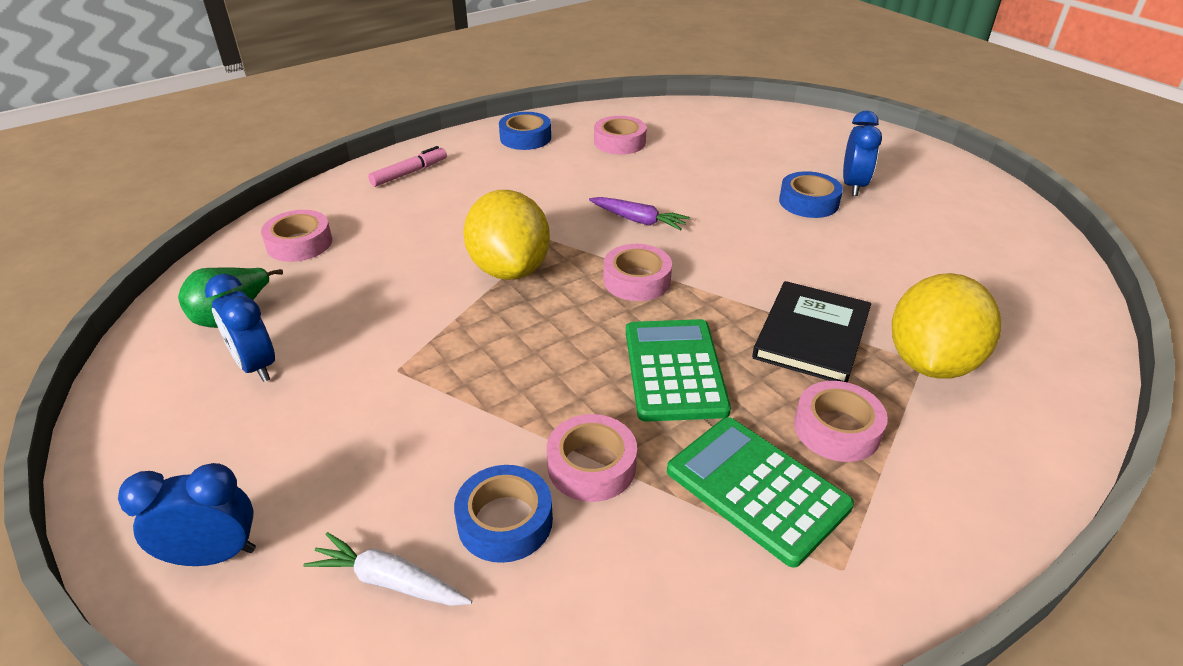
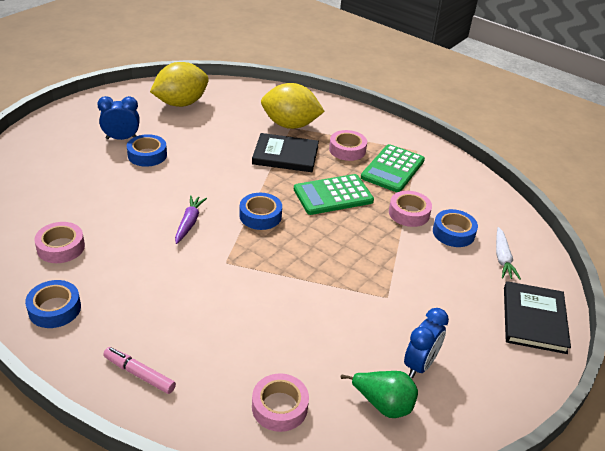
camera: 110 degrees left, 0 degrees up
blue clock [118,463,256,566] -> black book [504,281,571,354]
yellow lemon [463,190,550,280] -> yellow lemon moved to [150,62,209,107]
pink tape [603,244,672,301] -> blue tape [240,193,282,230]

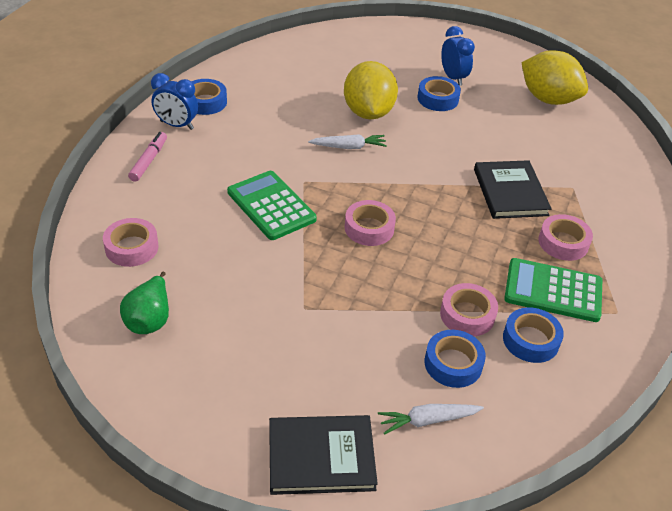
camera: 75 degrees right, 5 degrees up
pink tape [34,222,85,263] -> pink tape moved to [345,200,396,246]
purple carrot [175,195,207,244] -> white carrot [308,134,387,149]
blue tape [240,193,282,230] -> blue tape moved to [503,307,564,363]
yellow lemon [261,83,325,129] -> yellow lemon moved to [344,61,398,119]
green calculator [294,174,374,215] -> green calculator moved to [227,171,317,240]
blue clock [404,308,449,378] -> blue clock moved to [151,73,198,130]

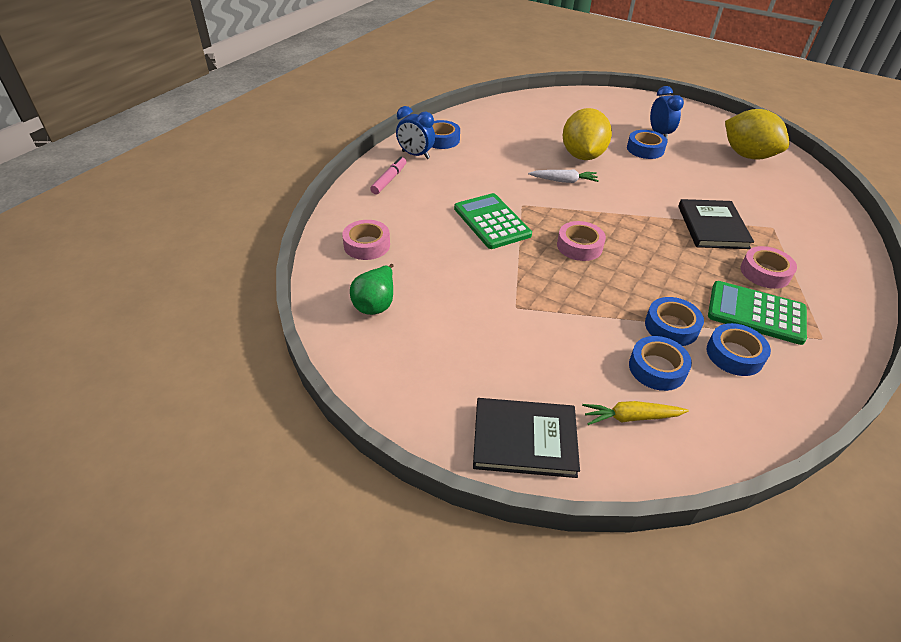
camera: 10 degrees right, 0 degrees up
white carrot [378,404,484,435] -> yellow carrot [582,401,689,425]
pink tape [440,283,498,336] -> blue tape [645,297,704,346]

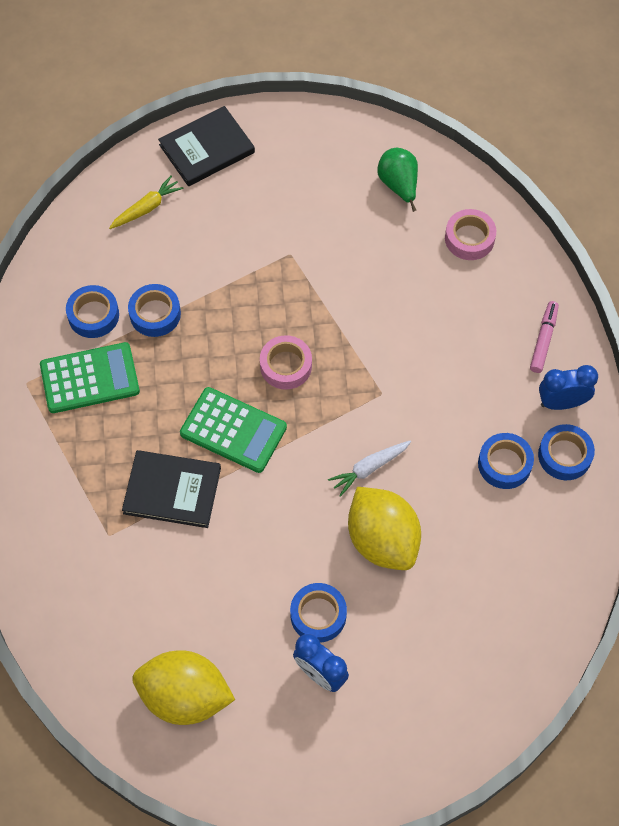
camera: 145 degrees right, 20 degrees up
pink marker [370,157,406,195] -> pink marker turned 150 degrees counterclockwise [530,301,559,373]
green calculator [454,193,532,249] -> green calculator moved to [180,387,287,473]
blue tape [629,336,692,391] -> blue tape moved to [478,433,534,489]
black book [678,199,754,249] -> black book turned 45 degrees counterclockwise [122,450,221,528]
pink tape [741,246,797,289] -> none

